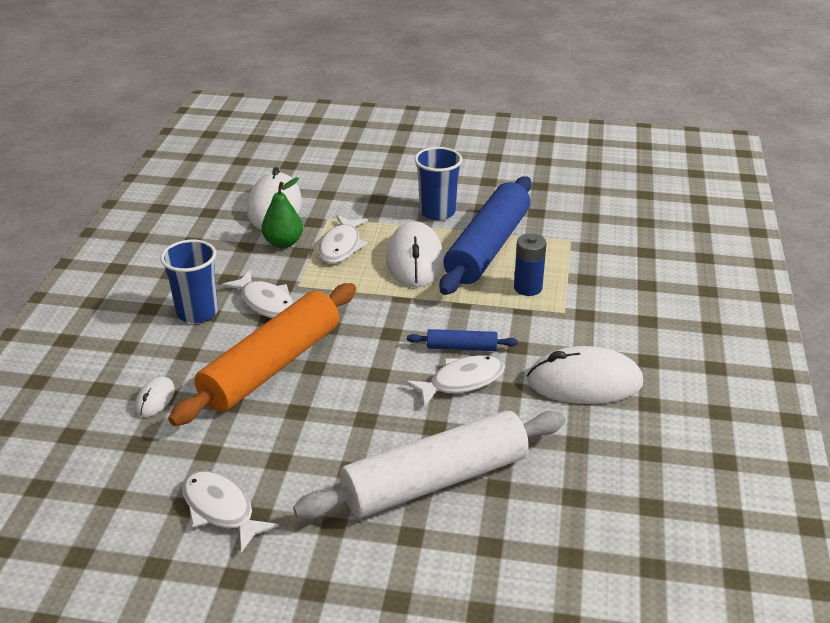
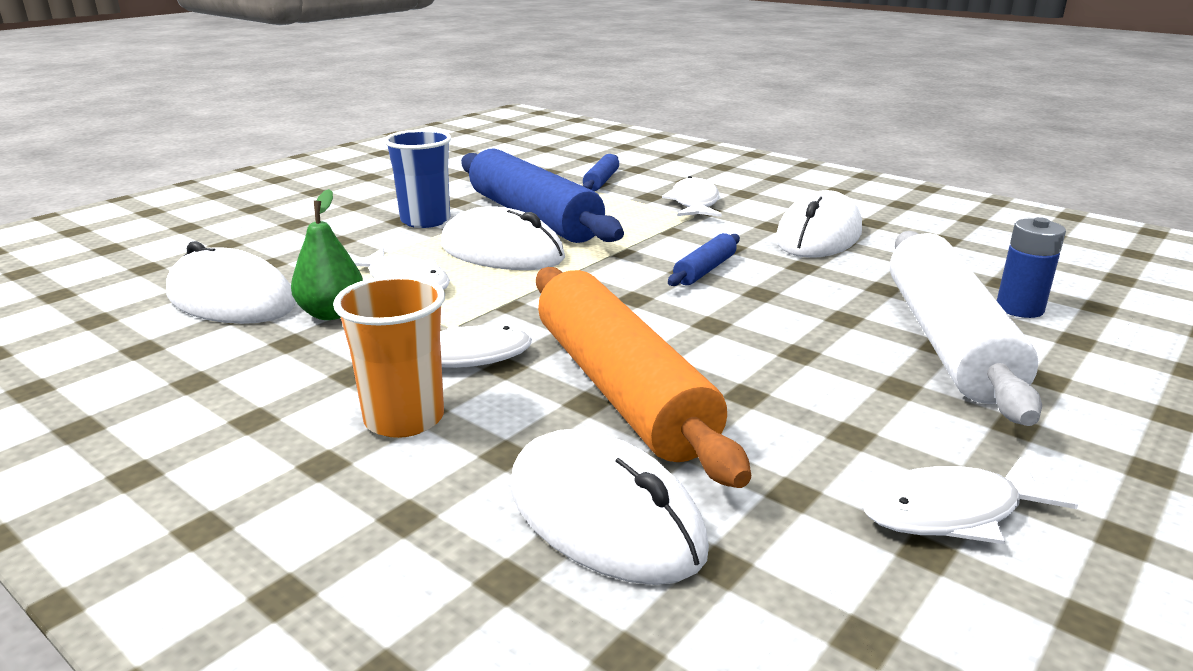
camera: 60 degrees left, 10 degrees down
white mouse [135,377,175,417] -> white mouse [511,429,709,585], size x2.11
blue cup [160,240,218,323] -> orange cup [333,275,445,438]
white fish [405,355,505,407] -> white fish moved to [662,176,722,217]
blue battery [514,234,547,296] -> blue battery moved to [997,217,1066,318]
none -> blue rolling pin [583,154,619,191]

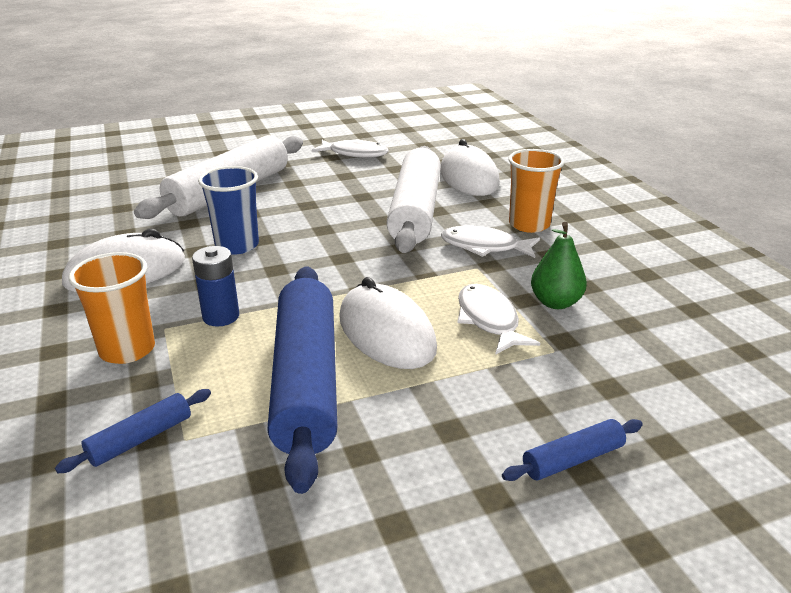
camera: 150 degrees left, 5 degrees up
white mouse [166,241,296,324] -> none
blue cup [384,130,451,228] -> blue cup moved to [198,166,259,255]
orange rolling pin [536,267,751,488] -> white rolling pin [386,146,441,253]
white fish [662,176,722,217] -> orange cup [69,252,155,364]
blue rolling pin [668,233,740,286] -> blue rolling pin moved to [502,419,643,481]
blue battery [997,217,1066,318] -> blue battery moved to [192,246,239,326]

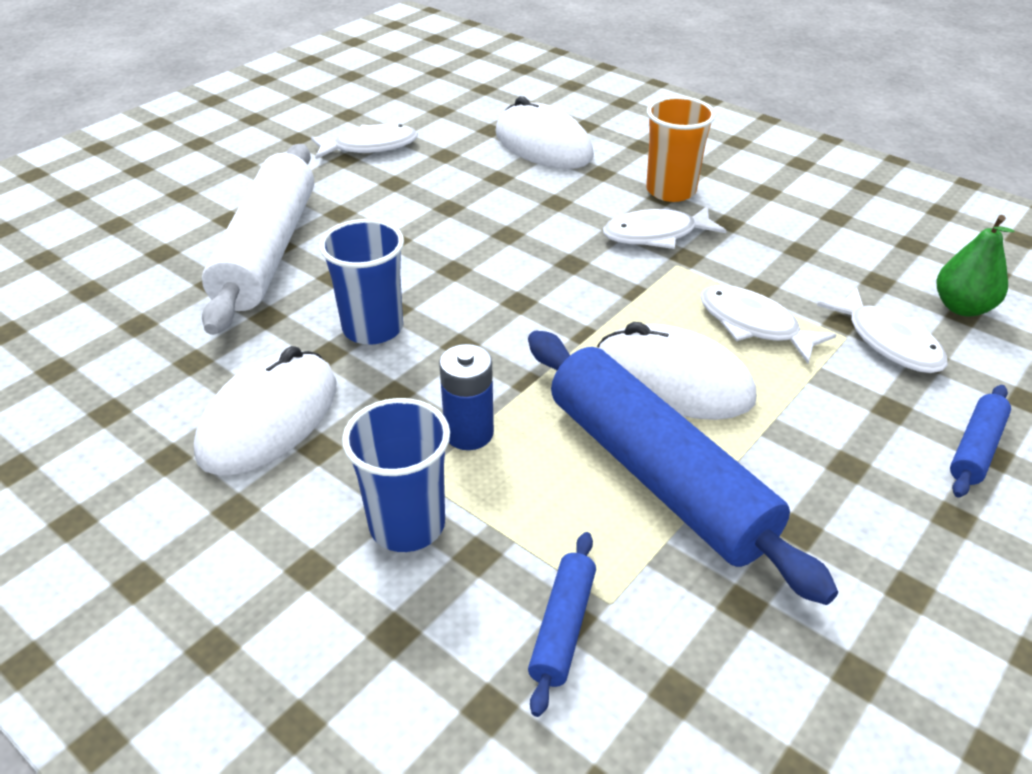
camera: 30 degrees left, 10 degrees up
orange cup [69,252,155,364] -> blue cup [342,398,450,552]
white rolling pin [386,146,441,253] -> none
green pear [531,222,587,309] -> green pear moved to [937,215,1014,317]
none -> white fish [817,288,948,373]

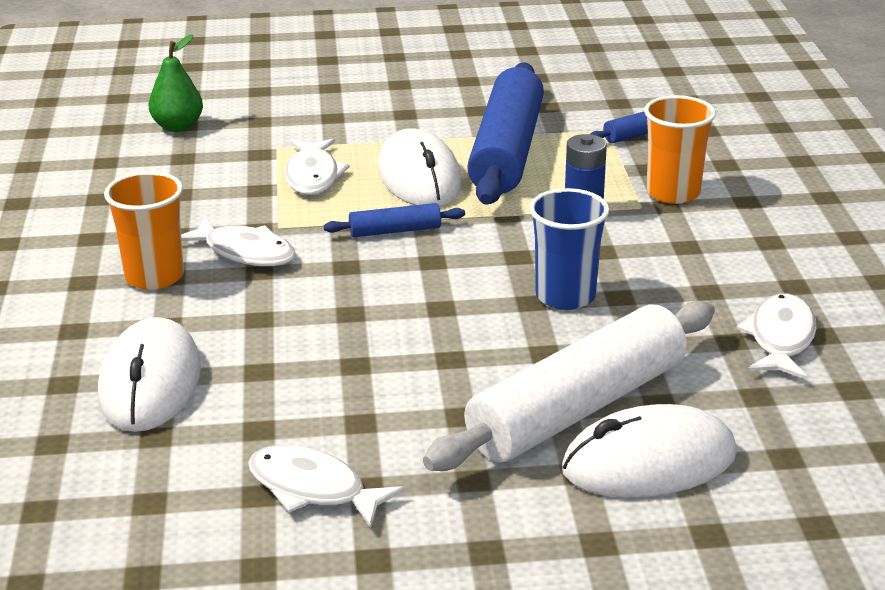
camera: 135 degrees left, 10 degrees down
white mouse [194,346,336,476] -> white mouse moved to [562,404,737,497]
blue cup [342,398,450,552] -> orange cup [644,95,716,204]
white fish [817,288,948,373] -> white fish moved to [736,293,817,380]
blue rolling pin [950,385,1011,498] -> blue rolling pin moved to [324,203,465,237]

